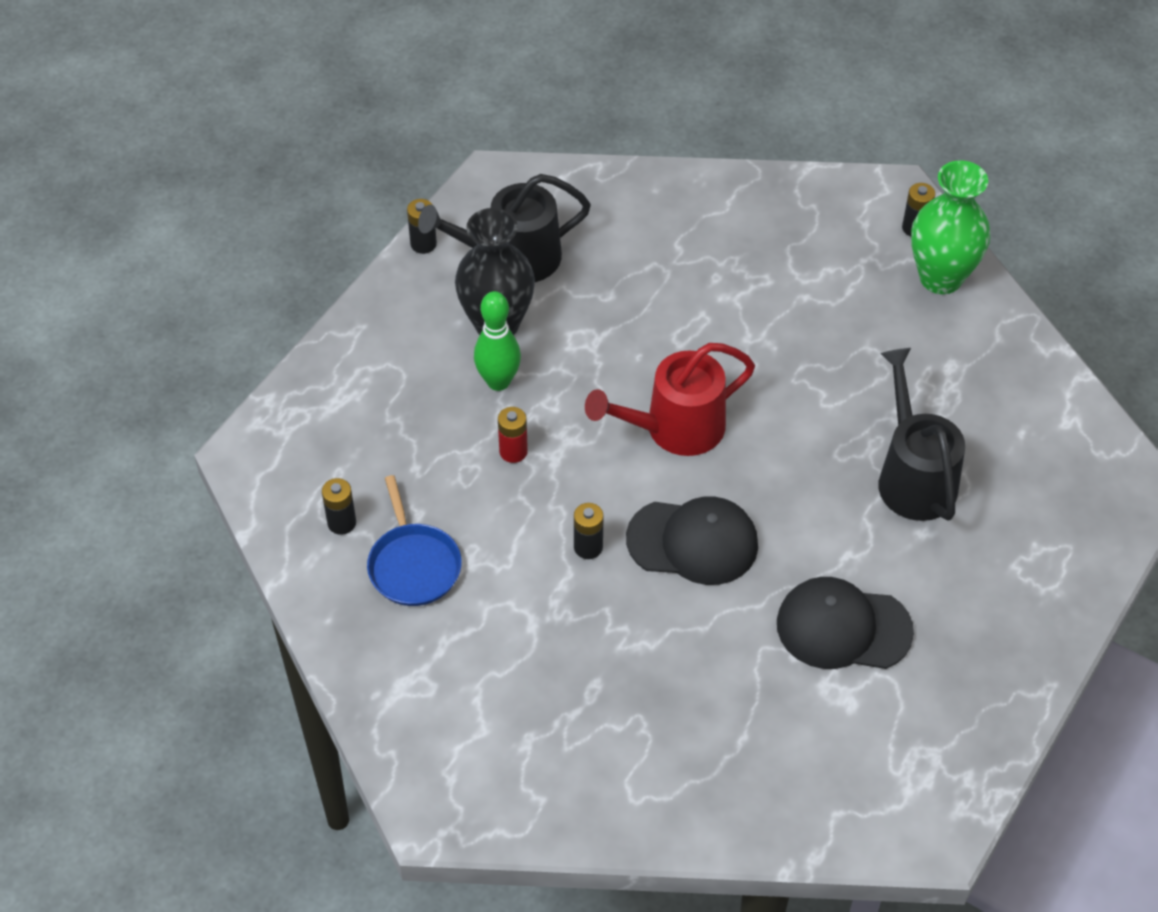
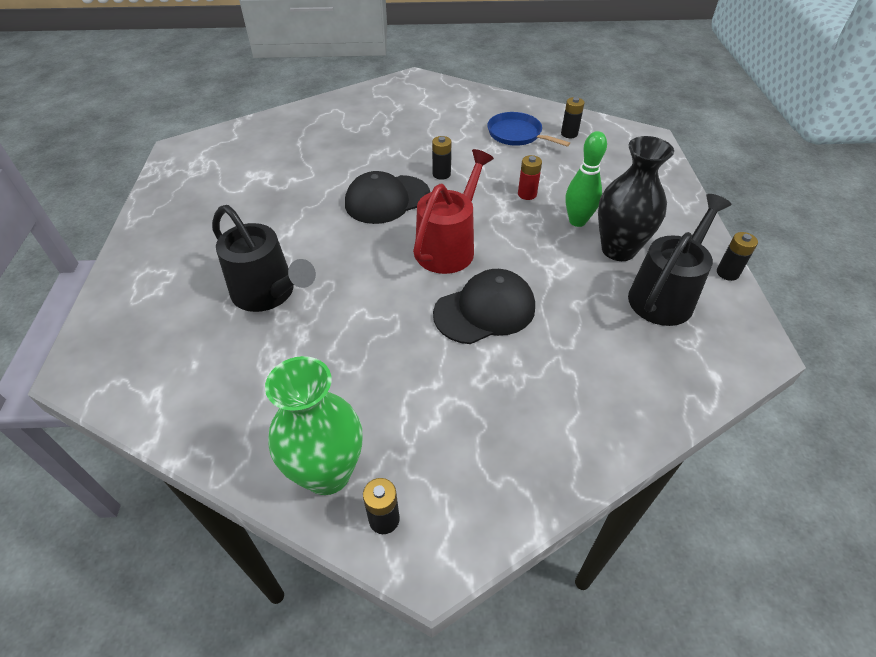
camera: 145 degrees right, 5 degrees down
black cap [777,577,914,669] -> black cap moved to [433,269,535,344]

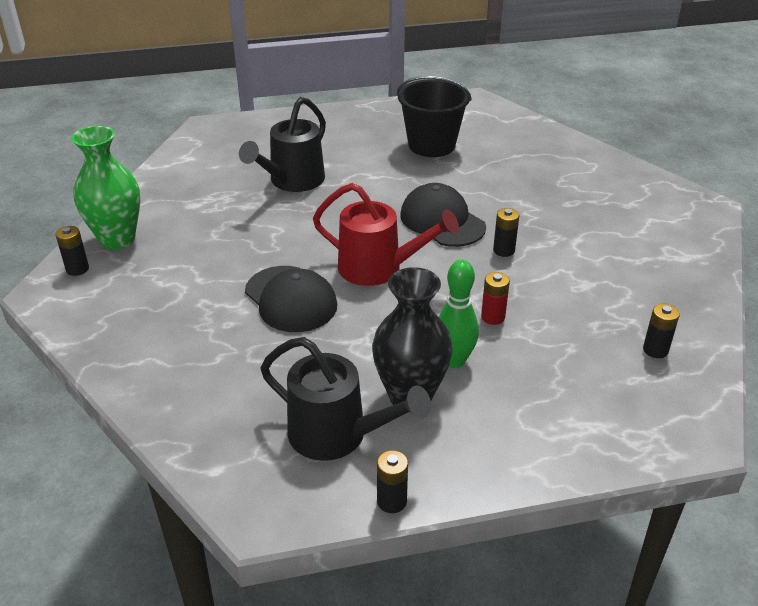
camera: 80 degrees right, 10 degrees down
blue pan [487,112,570,147] -> none
none -> black bucket [397,76,472,157]

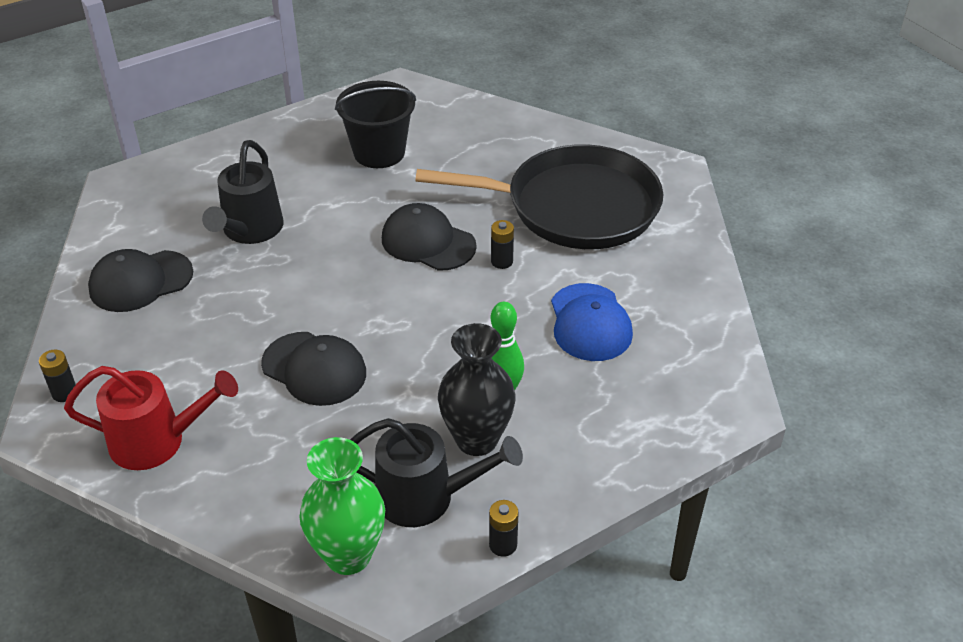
camera: 20 degrees left, 5 degrees up
green vase [72,126,140,250] -> green vase moved to [299,437,385,575]
red watering can [313,183,459,286] -> red watering can moved to [64,366,238,470]
red battery [481,272,510,325] -> none
black battery [643,304,680,358] -> none
none -> black cap [88,249,193,312]
none -> black pan [415,144,663,249]
none -> blue cap [551,283,633,361]

